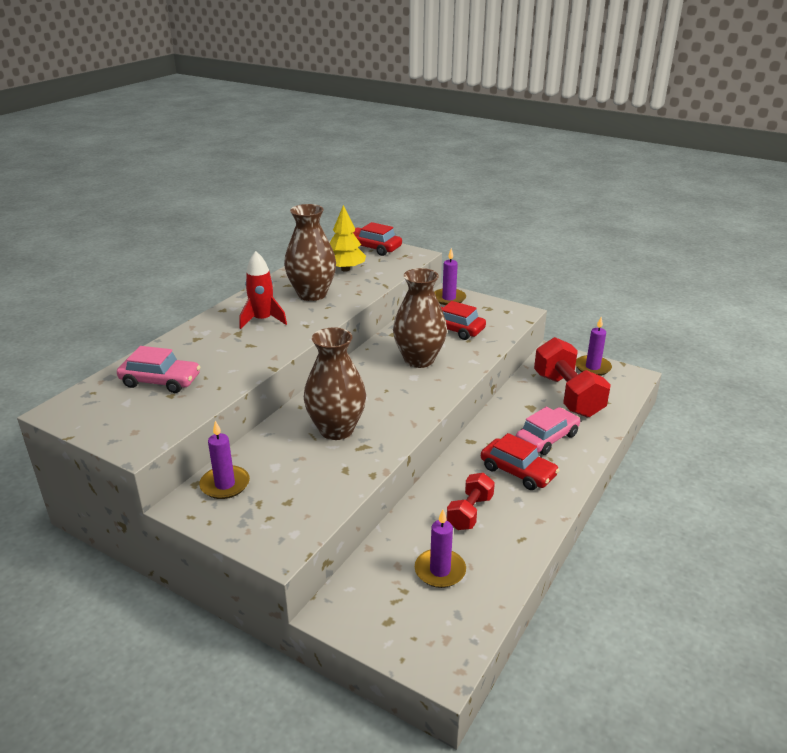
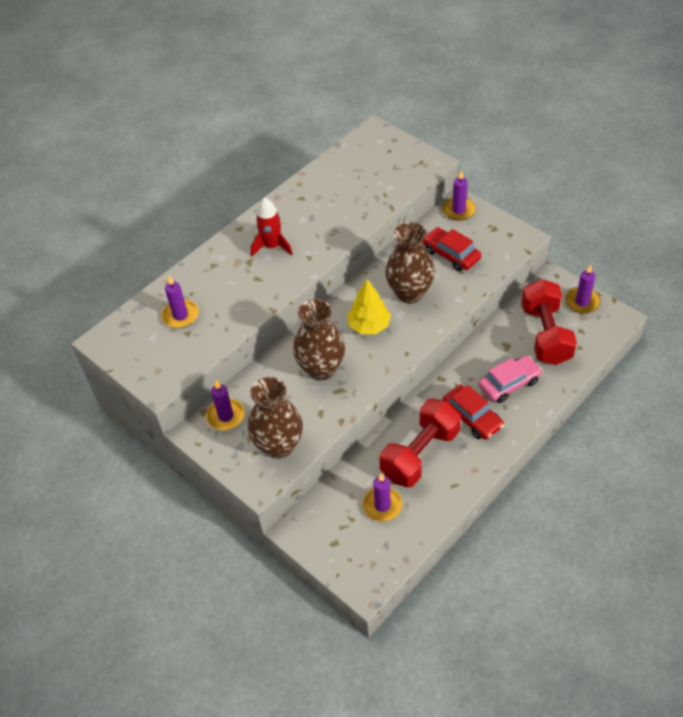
camera: 15 degrees right, 20 degrees up
pink car [117,346,200,393] -> purple candle [161,276,199,328]
brown vase [284,204,336,301] -> brown vase moved to [248,377,303,459]
yellow tree [330,205,366,272] -> yellow tree moved to [347,279,391,334]
red car [353,222,402,256] -> none
red dumbbell [447,473,495,530] -> red dumbbell [379,399,461,488], size x1.77

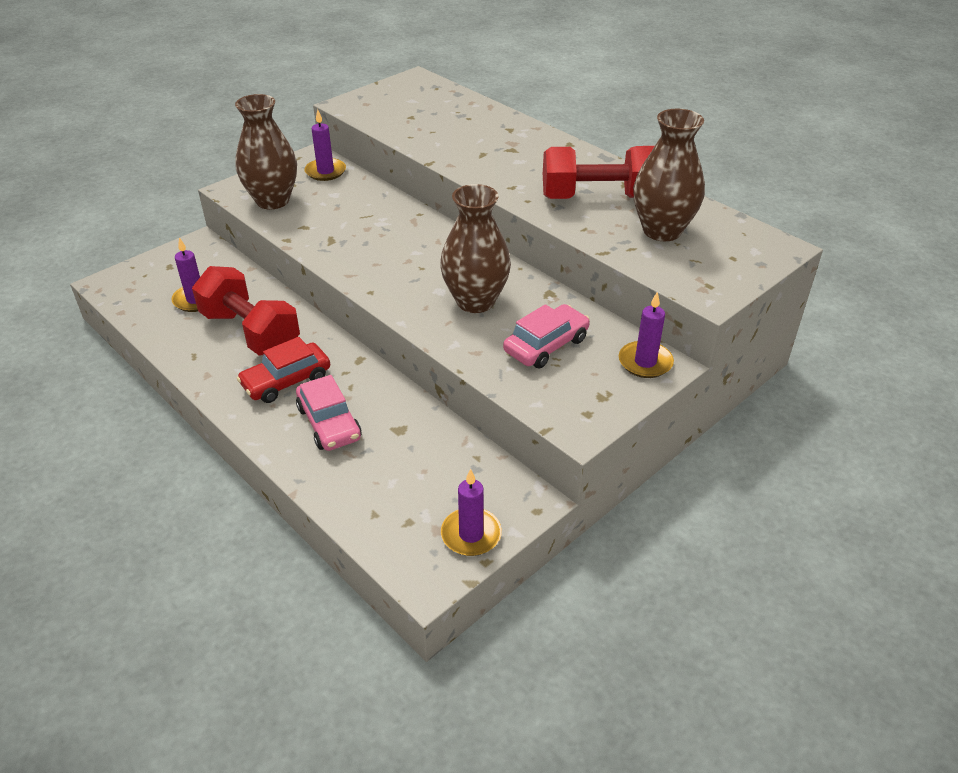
camera: 90 degrees right, 10 degrees down
purple candle [161,276,199,328] -> none
red rocket [251,197,293,256] -> none
brown vase [293,299,345,380] -> brown vase moved to [633,109,705,241]
yellow tree [347,279,391,334] -> none
red car [423,227,481,271] -> pink car [503,304,590,368]
red dumbbell [521,279,577,365] -> red dumbbell moved to [543,146,654,199]

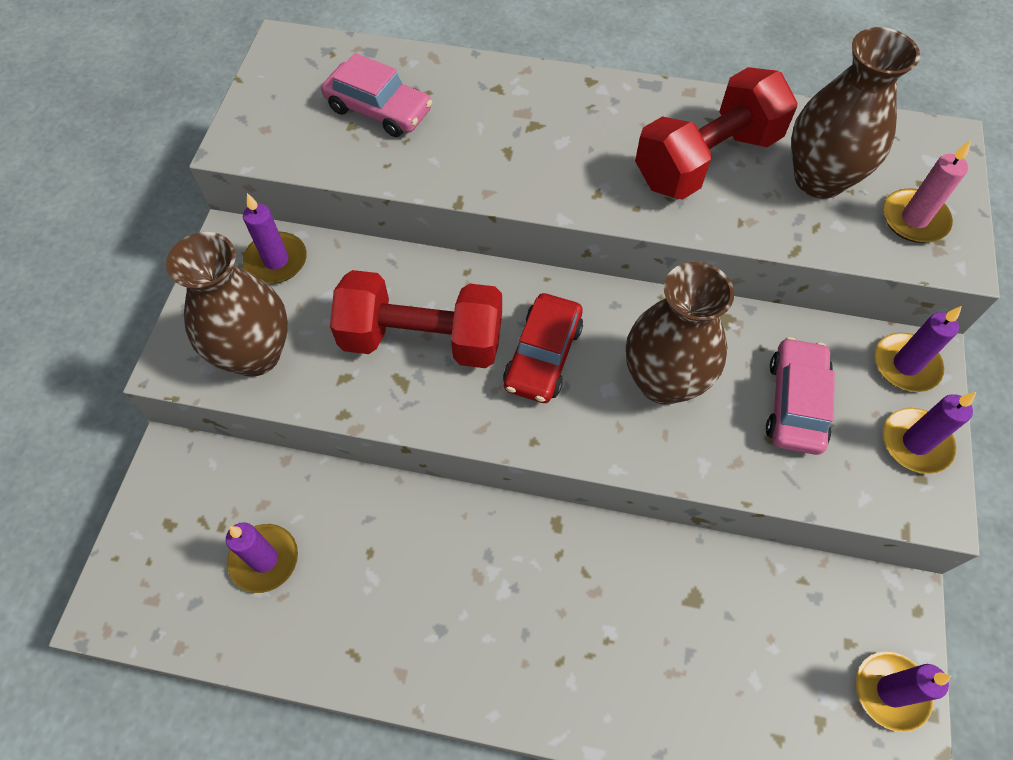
camera: 35 degrees left, 20 degrees up
red dumbbell [192,266,300,355] -> red dumbbell moved to [330,270,502,368]
red car [237,337,330,403] -> red car moved to [503,293,583,403]
pink car [296,375,361,451] -> pink car moved to [321,53,432,137]
none -> pink candle [883,140,971,243]
none -> purple candle [883,392,976,474]

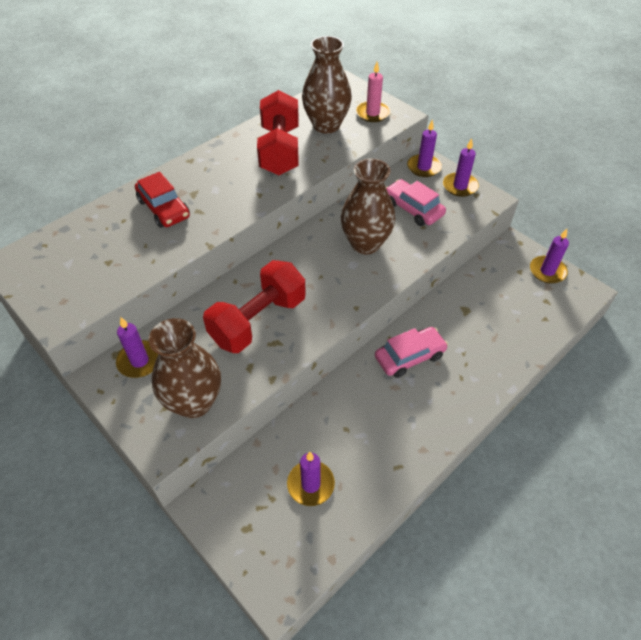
camera: 55 degrees left, 10 degrees down
pink car [321,53,432,137] -> pink car moved to [375,327,448,378]
red car [503,293,583,403] -> red car moved to [135,172,190,228]

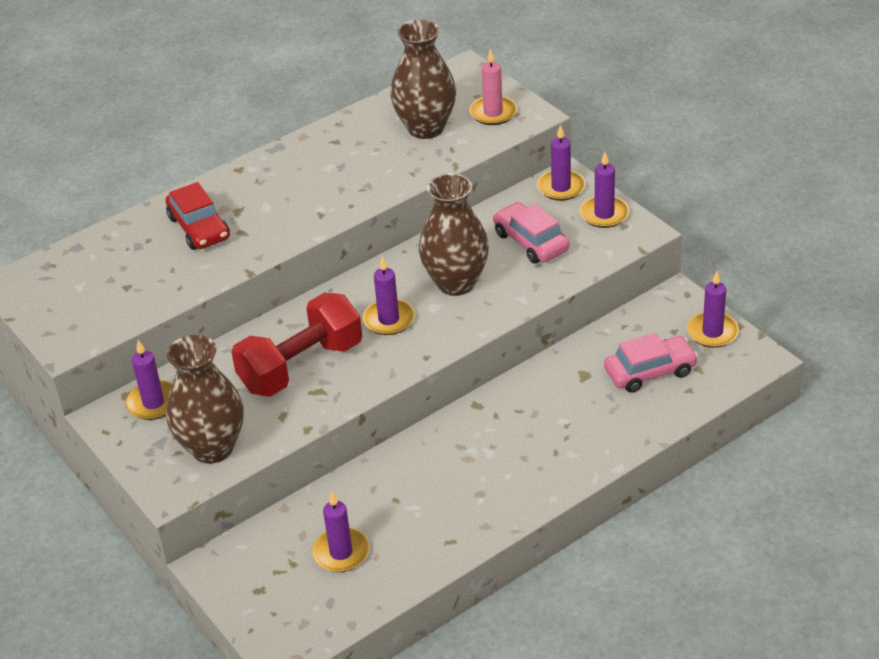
camera: 10 degrees right, 10 degrees down
red dumbbell [257,90,299,175] -> none
pink car [375,327,448,378] -> pink car moved to [604,333,698,393]
none -> purple candle [363,256,415,335]

